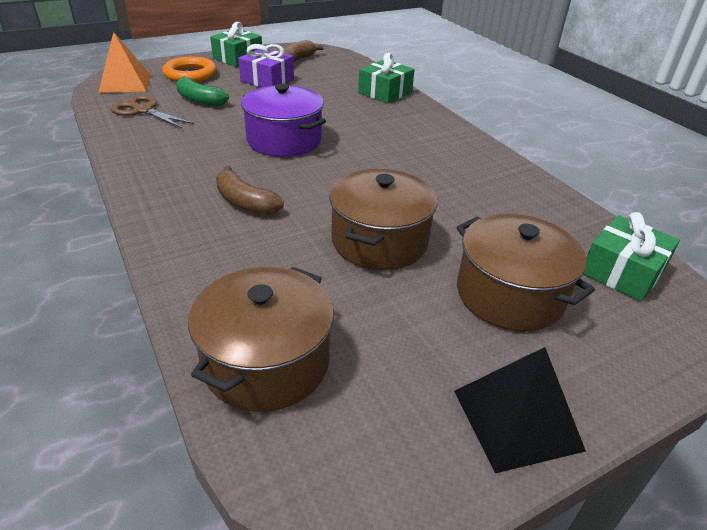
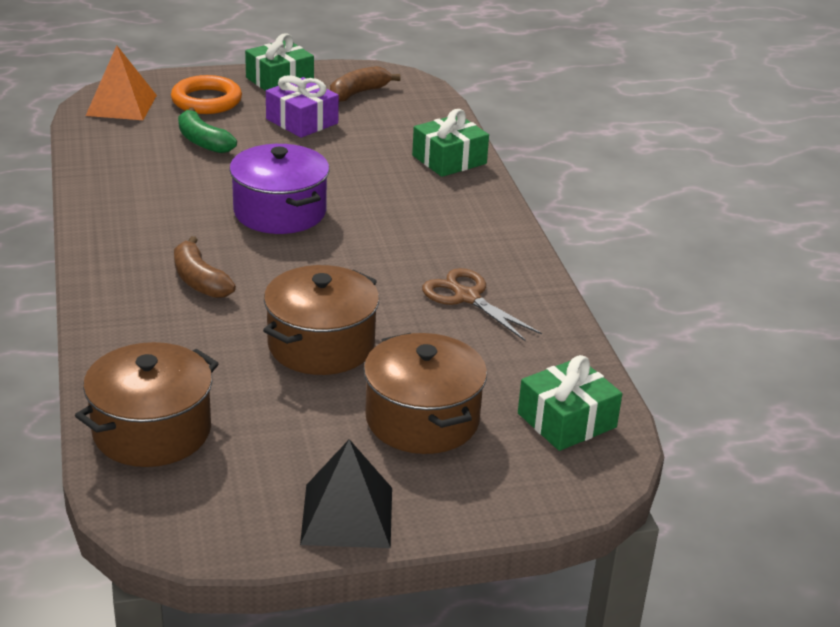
camera: 15 degrees right, 5 degrees down
brown scissors [110,95,194,128] -> brown scissors moved to [422,268,542,341]

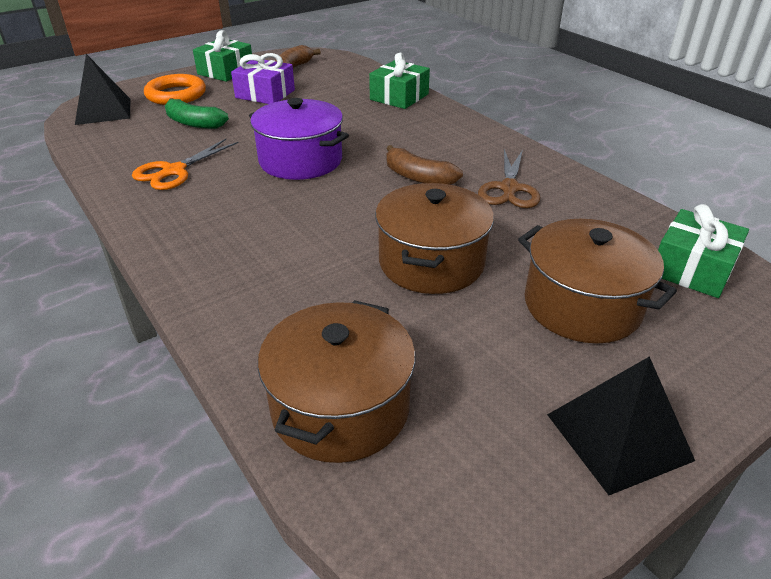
camera: 20 degrees left, 5 degrees up
orange pyramid [86,45,157,120] -> black pyramid [75,54,130,125]
brown banana [174,236,236,298] -> brown banana moved to [386,145,463,185]
brown scissors [422,268,542,341] -> brown scissors turned 105 degrees counterclockwise [478,149,540,208]
none -> orange scissors [132,139,238,190]

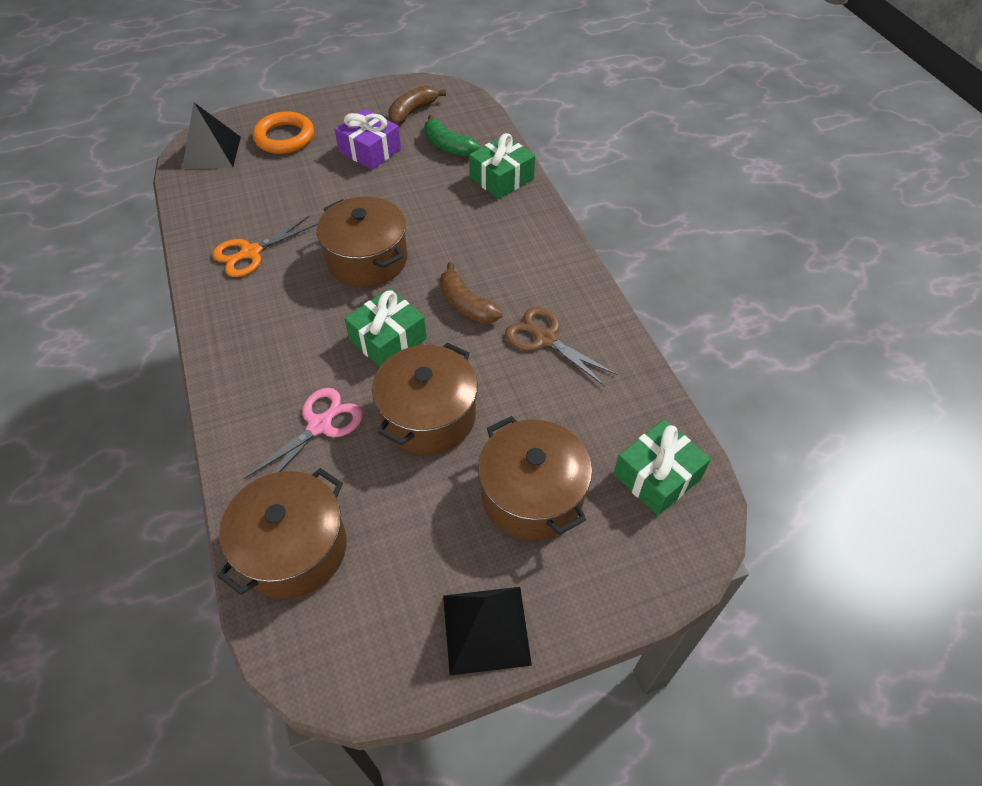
camera: 15 degrees right, 15 degrees up
green banana [165,98,229,129] -> green banana moved to [424,115,480,157]
green gift [193,30,252,82] -> green gift moved to [344,288,427,367]
purple pot [249,98,349,180] -> brown pot [317,197,407,287]
brown scissors [478,149,540,208] -> brown scissors turned 105 degrees clockwise [505,307,617,386]
none -> pink scissors [244,388,363,479]

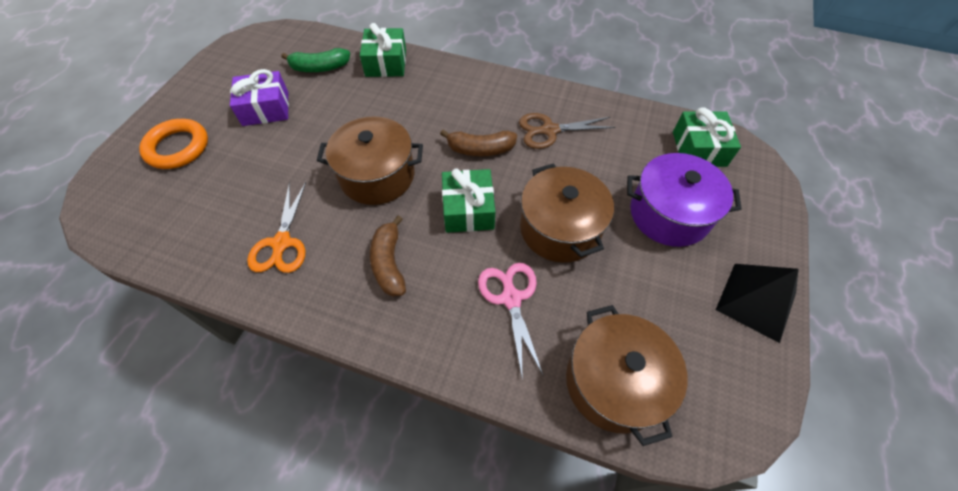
camera: 50 degrees left, 5 degrees up
black pyramid [182,103,241,169] -> none
brown banana [388,85,446,125] -> brown banana moved to [370,215,406,297]
brown pot [478,416,592,540] -> purple pot [627,153,742,247]

